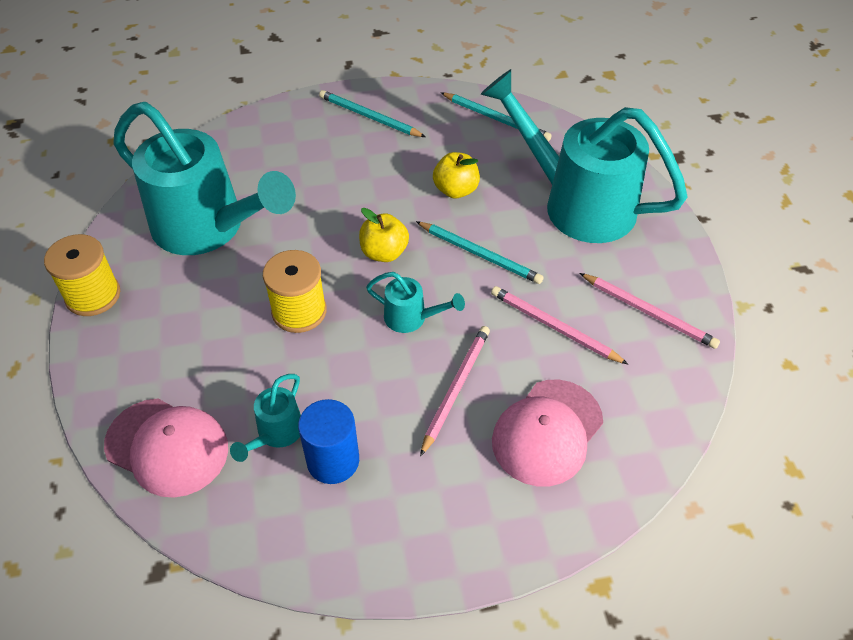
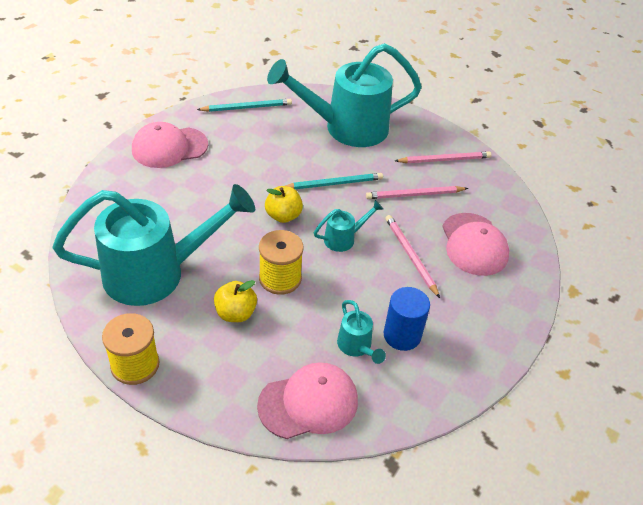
camera: 50 degrees left, 5 degrees down
turquoise pencil [319,90,426,137] -> pink cap [132,122,208,168]
yellow apple [433,152,480,198] -> yellow apple moved to [214,280,257,322]

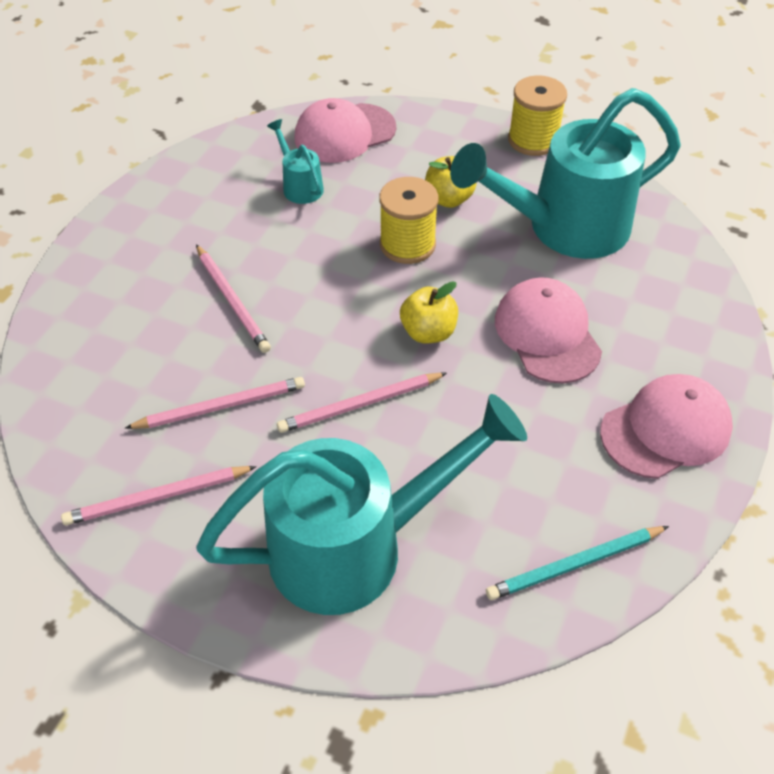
camera: 175 degrees right, 5 degrees up
turquoise pencil [285,173,383,189] -> pink pencil [277,373,447,433]
turquoise watering can [314,200,383,252] -> none
blue cylinder [384,287,430,351] -> none
pink cap [442,213,509,276] -> pink cap moved to [495,277,602,383]

